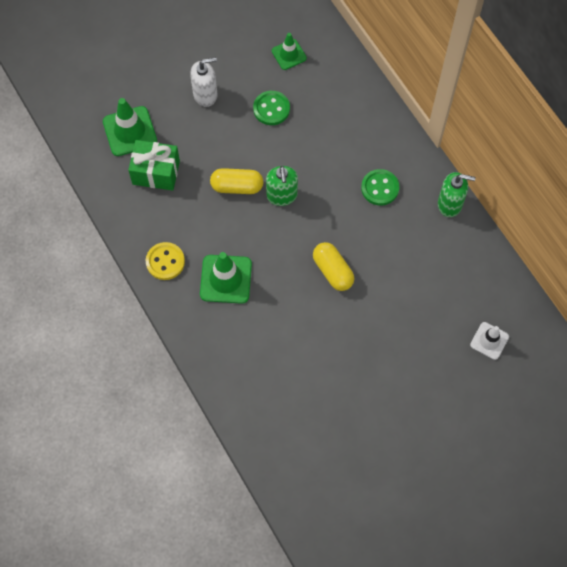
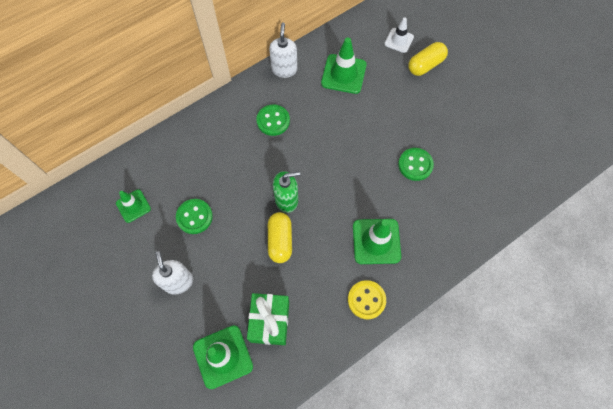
camera: 95 degrees left, 0 degrees up
yellow capsule [313,242,354,291] -> yellow capsule moved to [408,42,448,76]
green soap dispenser [438,172,476,217] -> white soap dispenser [269,22,297,78]
none -> green traffic cone [321,37,367,94]
none -> green button [398,148,434,181]

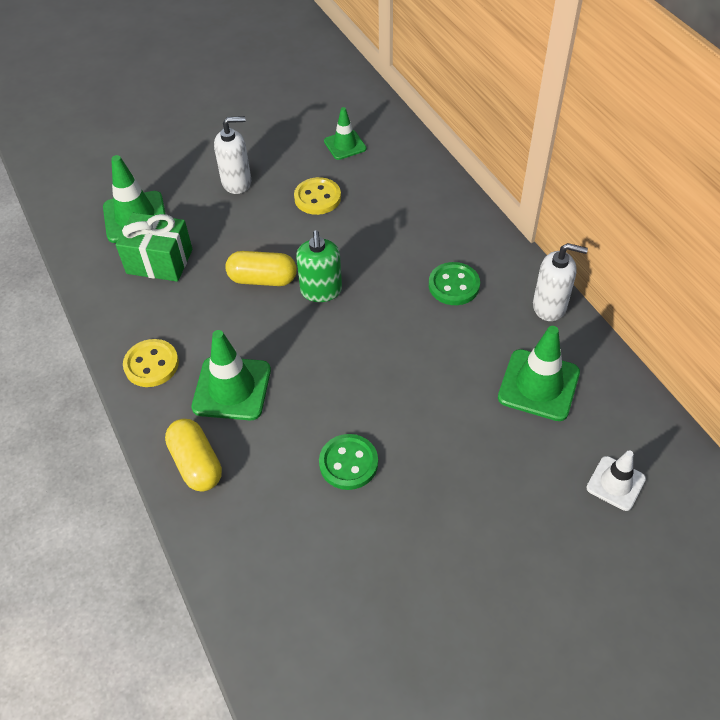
camera: 100 degrees right, 15 degrees down
green button [176,199,213,234] -> yellow button [294,177,341,215]
yellow capsule [408,42,448,76] -> yellow capsule moved to [165,419,222,491]

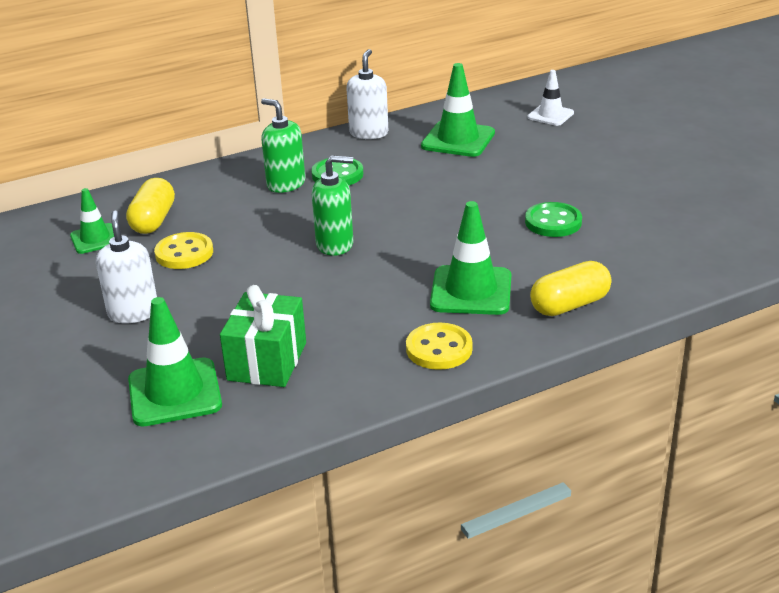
camera: 90 degrees left, 20 degrees down
yellow capsule [225,251,297,286] -> yellow capsule moved to [126,178,175,234]
none -> green soap dispenser [261,98,305,193]

